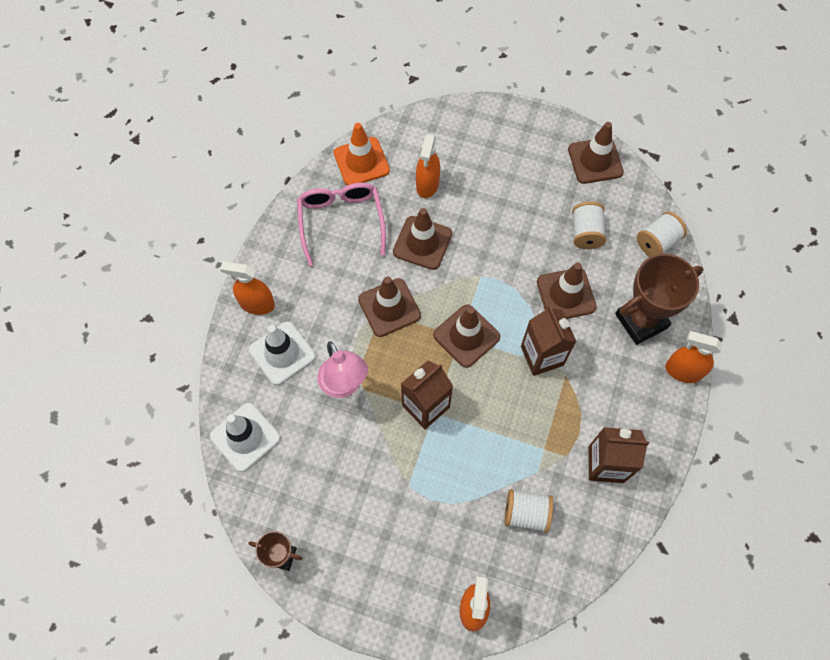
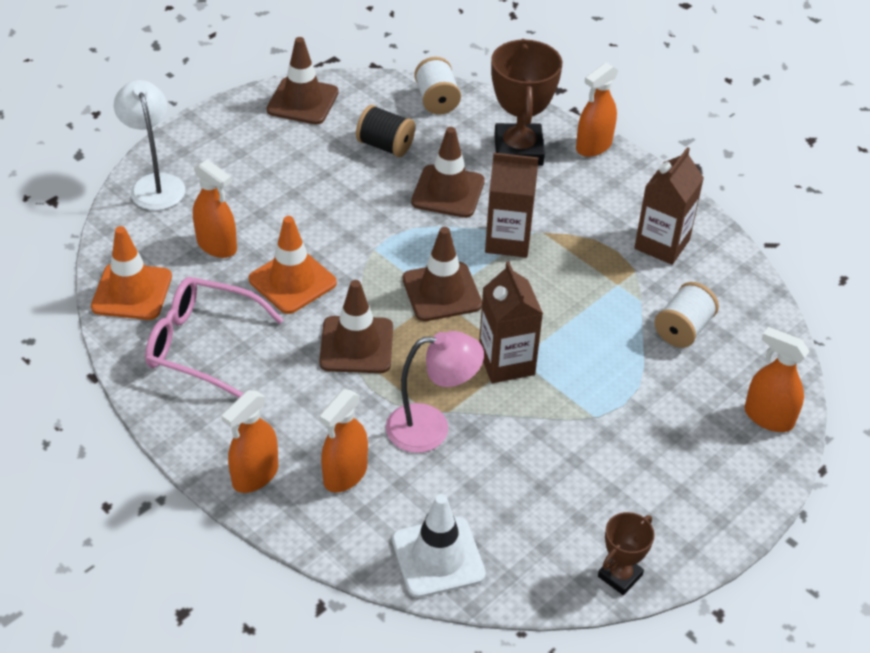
camera: 65 degrees left, 20 degrees down
white traffic cone [249,321,316,385] -> orange spray bottle [319,389,368,493]
brown traffic cone [393,208,452,270] -> orange traffic cone [249,216,337,314]
white spool [572,202,606,249] -> black spool [356,105,415,157]
none -> white lamp [114,80,185,210]

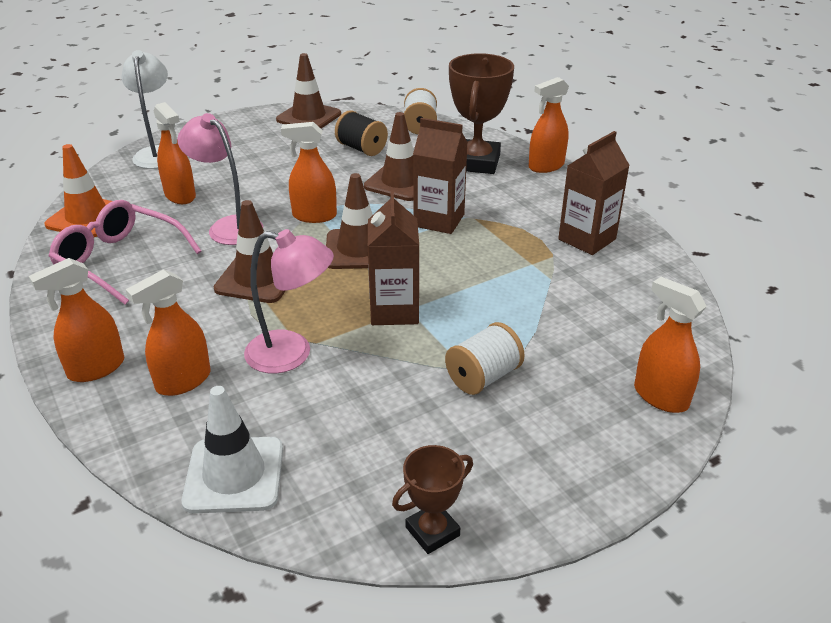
camera: 15 degrees right, 10 degrees down
orange traffic cone [249,216,337,314] -> pink lamp [177,113,263,245]
white spool [654,282,719,348] -> white spool moved to [445,322,525,395]
none -> orange spray bottle [281,122,337,223]

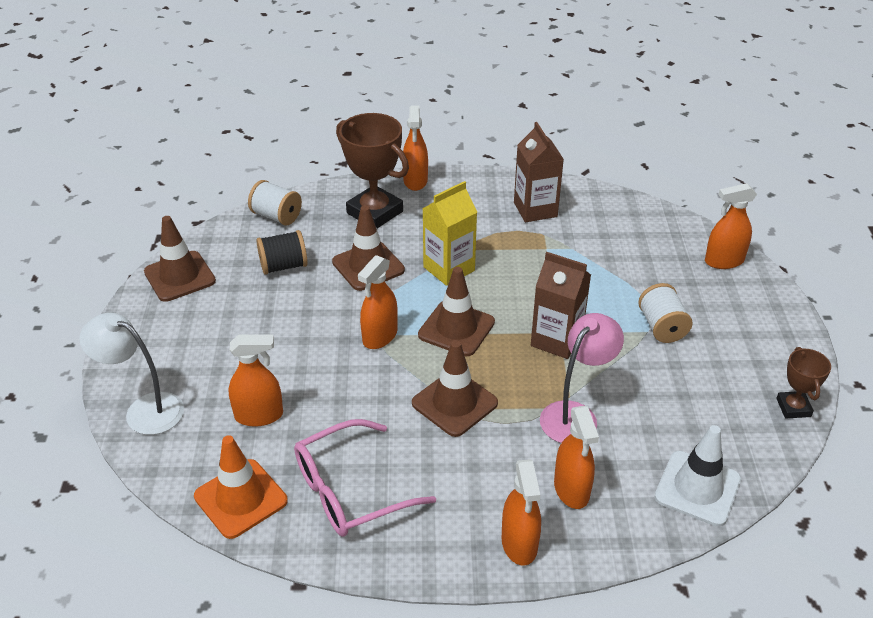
camera: 60 degrees left, 5 degrees up
pink lamp [177,113,263,245] -> none
brown carton [413,118,468,234] -> yellow carton [422,181,477,286]

